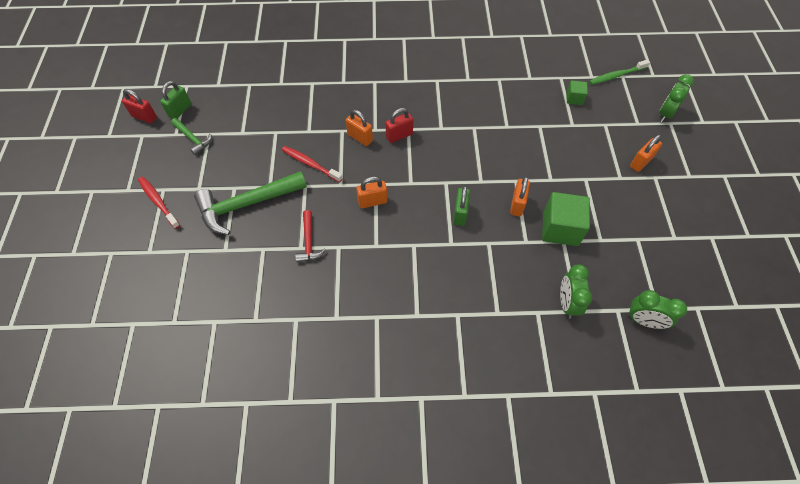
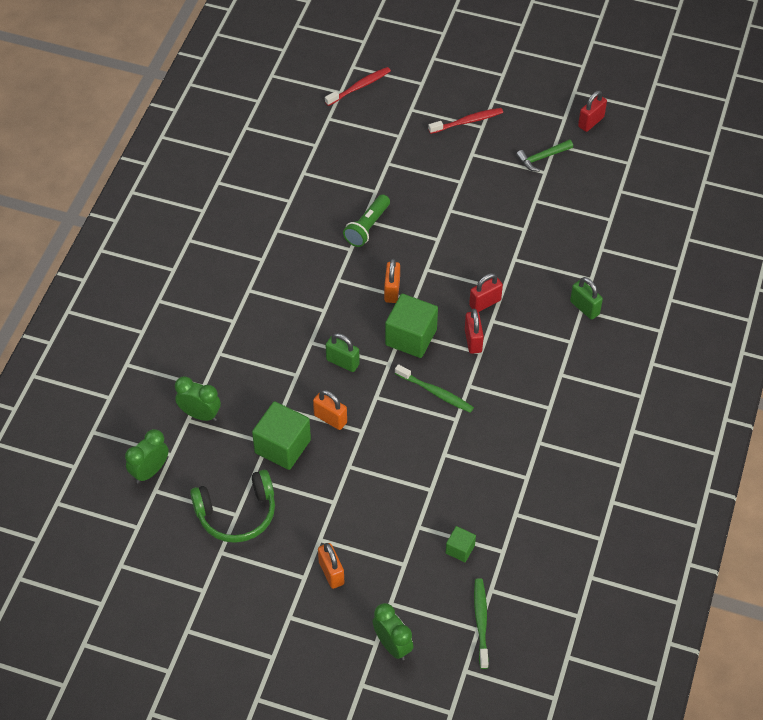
camera: 110 degrees right, 5 degrees down
green padlock [160,81,191,119] -> green padlock moved to [570,277,603,320]
green hammer [194,171,307,235] -> none
red toothbrush [282,146,343,182] -> red toothbrush moved to [325,67,391,106]
red hammer [295,210,326,263] -> green flashlight [343,194,390,247]
orange padlock [346,110,373,146] -> red padlock [469,273,503,312]
none -> green headphones [190,470,275,543]
none -> green cube [385,294,438,358]
none -> green toothbrush [395,364,474,413]

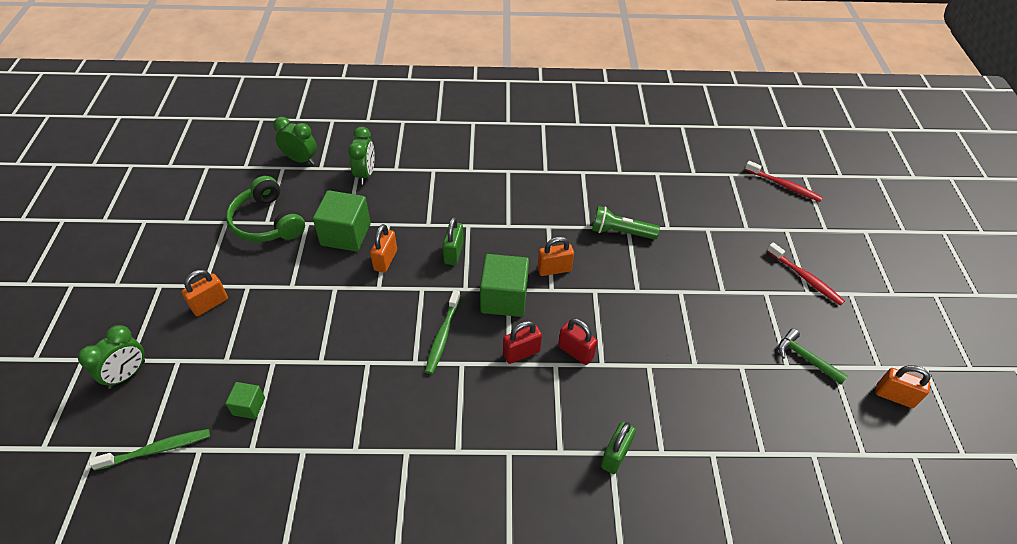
camera: 70 degrees right, 5 degrees down
red padlock [578,90,607,132] -> orange padlock [875,365,931,408]

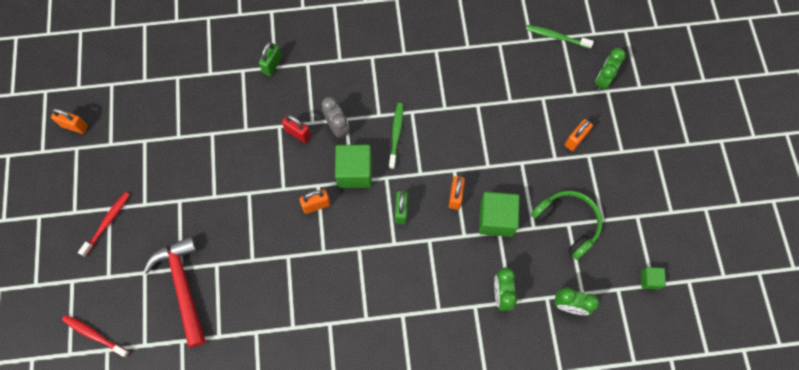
camera: 175 degrees right, 20 degrees up
green toothbrush [89,429,210,471] -> green toothbrush turned 45 degrees clockwise [526,25,594,49]
green cube [225,382,265,419] -> green cube moved to [641,267,666,290]
red padlock [503,321,542,364] -> grey clock [322,97,349,139]
green flashlight [592,206,660,240] -> none
red toothbrush [767,242,845,306] -> red toothbrush turned 75 degrees clockwise [78,192,130,257]
green hammer [778,329,848,385] -> none
none -> red hammer [143,236,206,348]

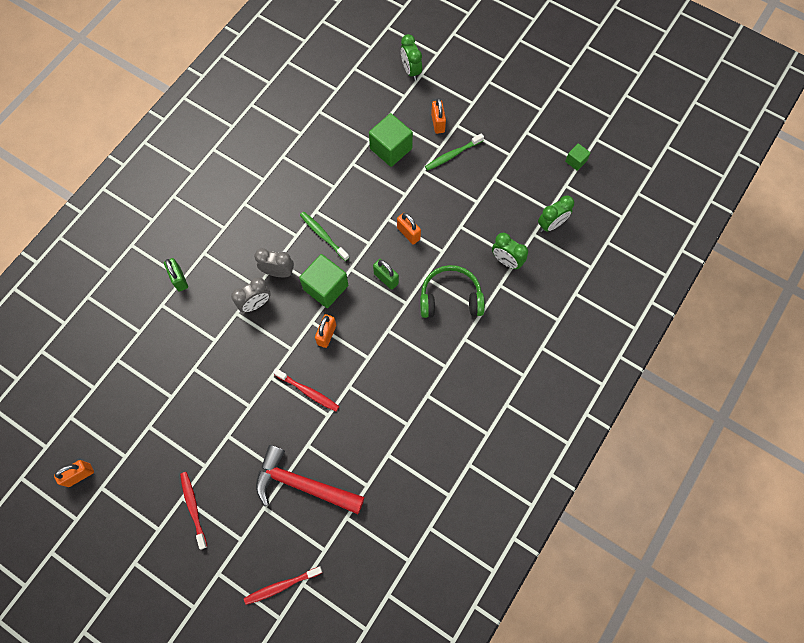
camera: 50 degrees left, 0 degrees up
red padlock [282,114,311,143] -> grey clock [231,277,271,313]
green cube [479,192,520,237] -> green cube moved to [369,113,413,167]
green toothbrush [526,25,594,49] -> green toothbrush moved to [425,133,484,171]
green headphones [531,190,603,260] -> green headphones moved to [420,265,485,318]
none -> red toothbrush [273,368,339,411]

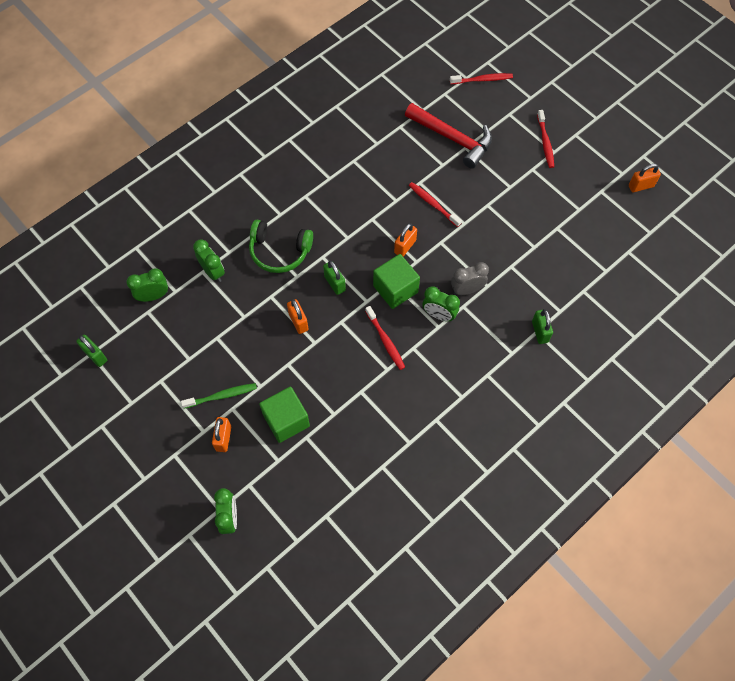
camera: 165 degrees left, 5 degrees down
grey clock [254,248,294,277] -> green clock [422,286,460,321]
green toothbrush [300,211,349,261] -> red toothbrush [365,306,405,370]
green cube [565,143,591,171] -> green padlock [76,335,107,367]

